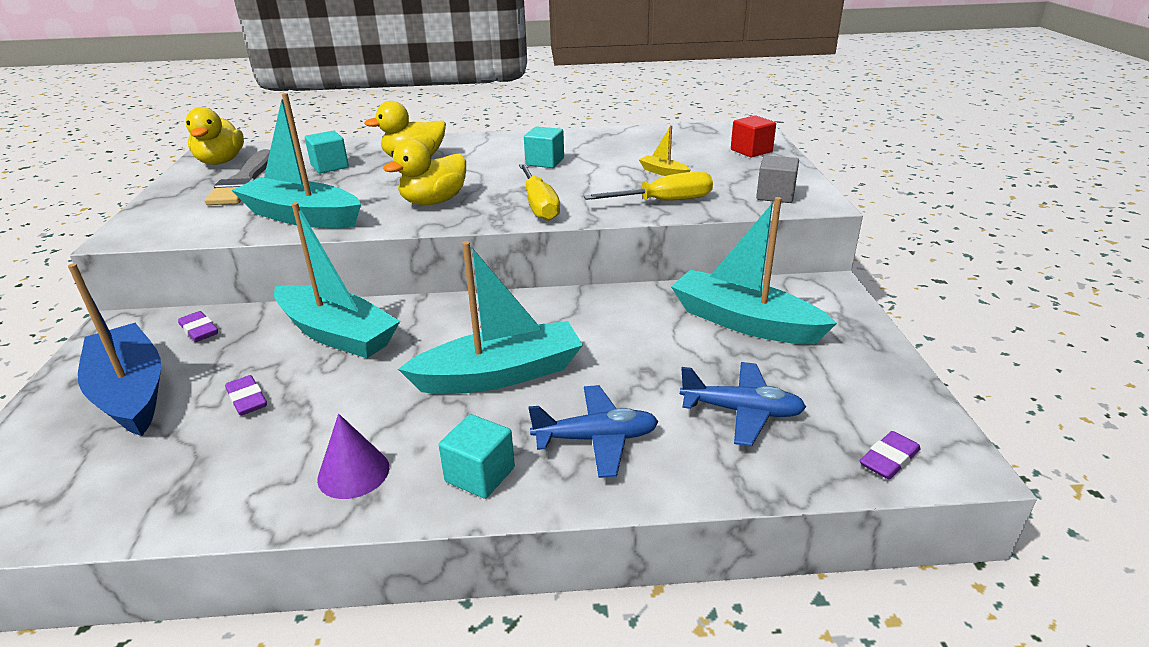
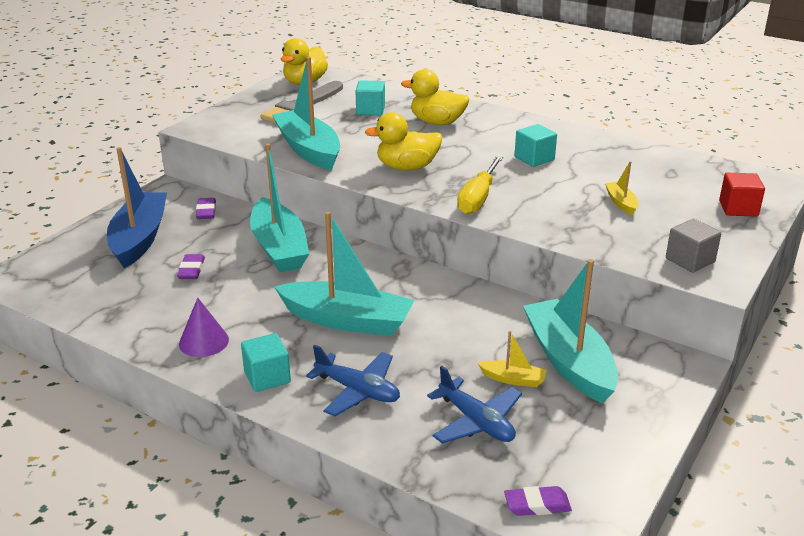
camera: 35 degrees right, 0 degrees up
yellow screwdriver [584,171,713,201] -> none
none -> yellow boat [478,331,547,387]

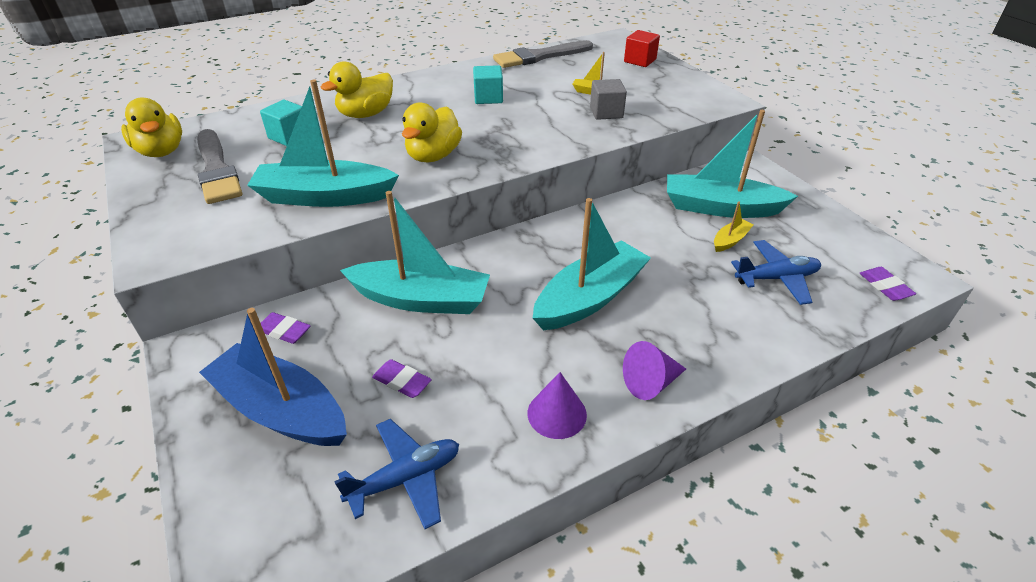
camera: 60 degrees left, 10 degrees up
turquoise cube [241,333,291,392] -> purple cone [623,341,686,400]
blue plane [306,345,400,416] -> blue plane moved to [334,419,459,529]
yellow screwdriver [457,156,503,214] -> none
purple eraser [504,486,572,516] -> purple eraser turned 45 degrees counterclockwise [859,267,916,301]
grey cube [666,219,721,273] -> grey cube moved to [590,79,627,120]
none -> grey brush [493,40,593,68]

